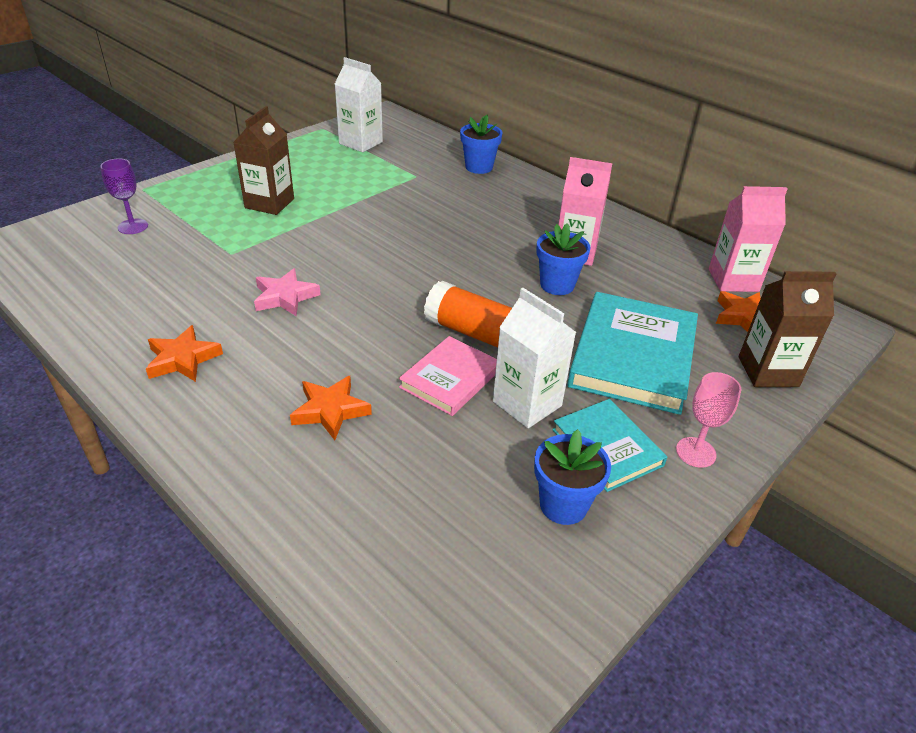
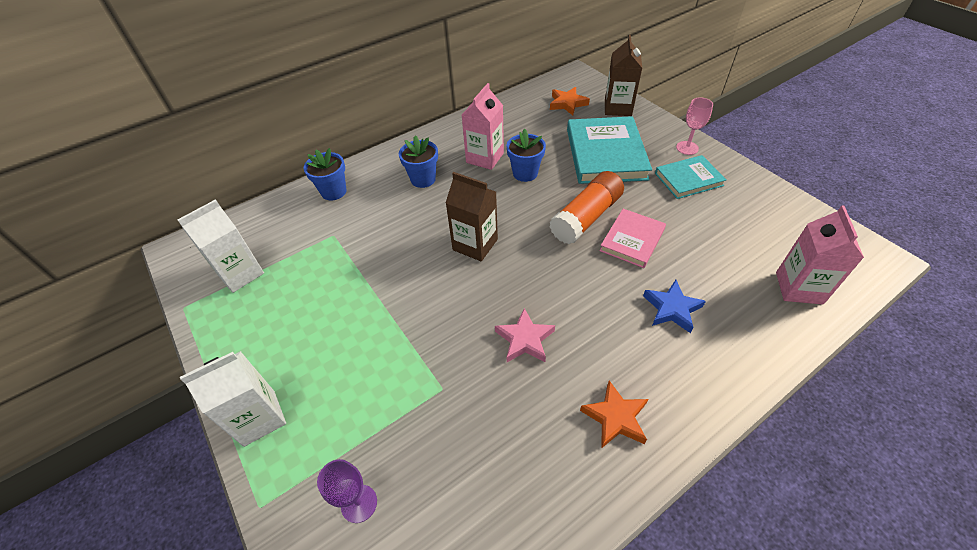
camera: 75 degrees left, 10 degrees up
brown carton [233,106,294,215] -> brown carton moved to [446,172,498,261]
orange star [290,376,372,440] -> blue star [643,280,706,333]
pink book [399,336,497,416] -> pink book turned 75 degrees clockwise [600,209,666,268]
white carton [493,288,576,428] -> white carton moved to [180,351,286,447]
blue flower pot [534,429,611,525] -> blue flower pot moved to [399,135,438,188]
turquoise book [567,292,698,415] -> turquoise book turned 60 degrees clockwise [567,116,652,184]
pink carton [709,186,788,292] -> pink carton moved to [776,205,864,305]

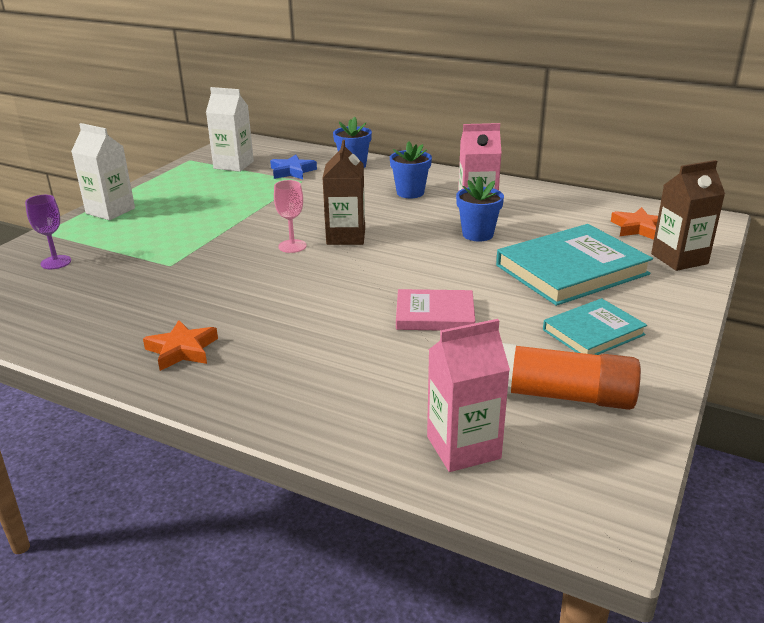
camera: 60 degrees right, 20 degrees down
pink star [495,308,555,362] -> none
orange glue stick [550,171,624,244] -> orange glue stick moved to [502,343,641,410]
blue star [643,280,706,333] -> blue star moved to [270,155,317,179]
turquoise book [655,155,727,199] -> turquoise book turned 75 degrees counterclockwise [543,298,647,355]
pink goblet [676,97,713,155] -> pink goblet moved to [274,180,306,253]

